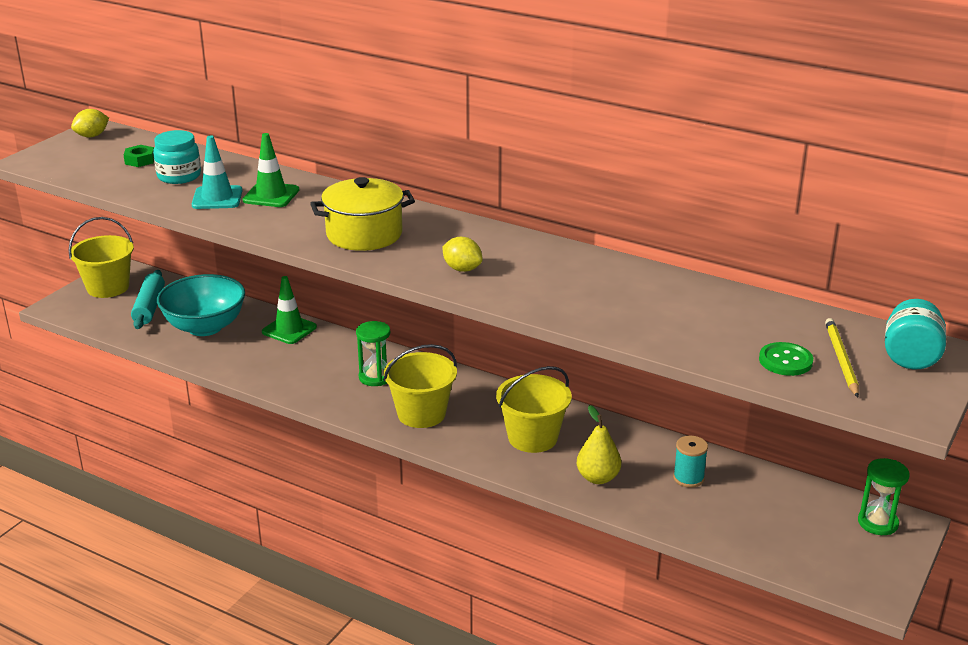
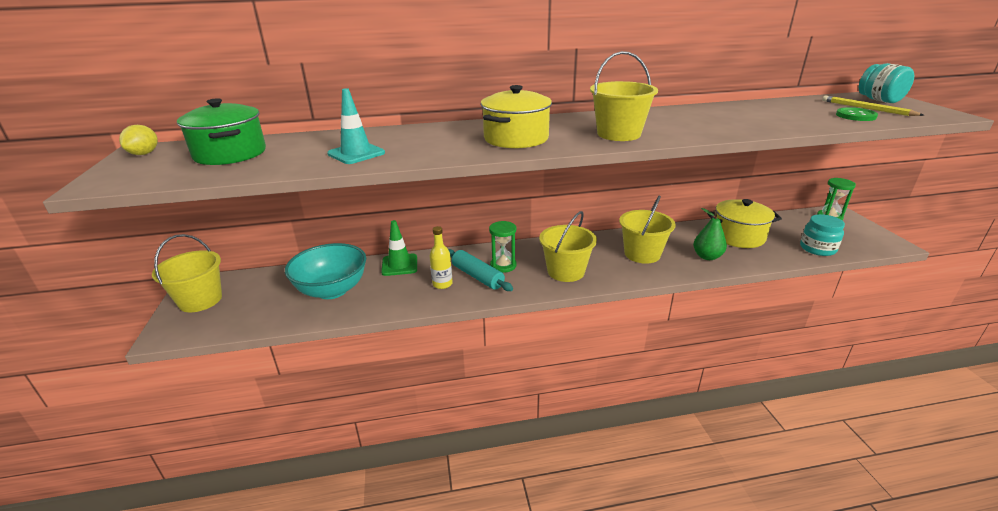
camera: 40 degrees left, 0 degrees up
green nut [124,145,154,167] -> green pot [177,98,266,165]
turquoise rolling pin [131,270,165,329] -> turquoise rolling pin moved to [448,249,513,291]
turquoise jar [153,130,201,184] -> turquoise jar moved to [800,214,845,256]
green traffic cone [242,133,299,207] -> none
yellow lemon [442,237,483,272] -> yellow bucket [590,51,658,141]
yellow pear [577,405,621,484] -> green pear [693,208,727,260]
turquoise spool [673,436,708,488] -> yellow pot [707,199,782,248]
none -> yellow bottle [429,226,452,289]

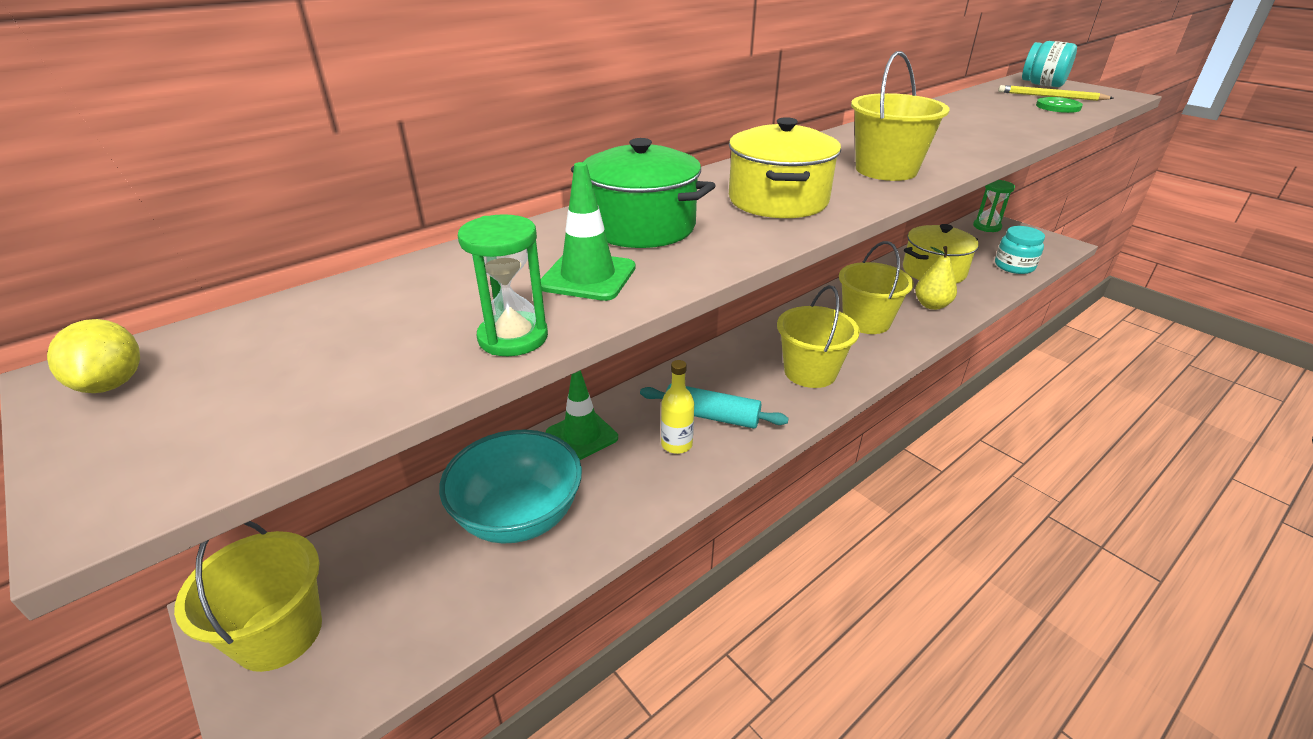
camera: 30 degrees left, 5 degrees up
green pot [177,98,266,165] -> green pot moved to [571,138,716,248]
turquoise traffic cone [327,88,385,164] -> green traffic cone [541,162,636,301]
green hourglass [489,221,517,273] -> green hourglass moved to [458,214,548,356]
green pear [693,208,727,260] -> yellow pear [915,246,957,310]

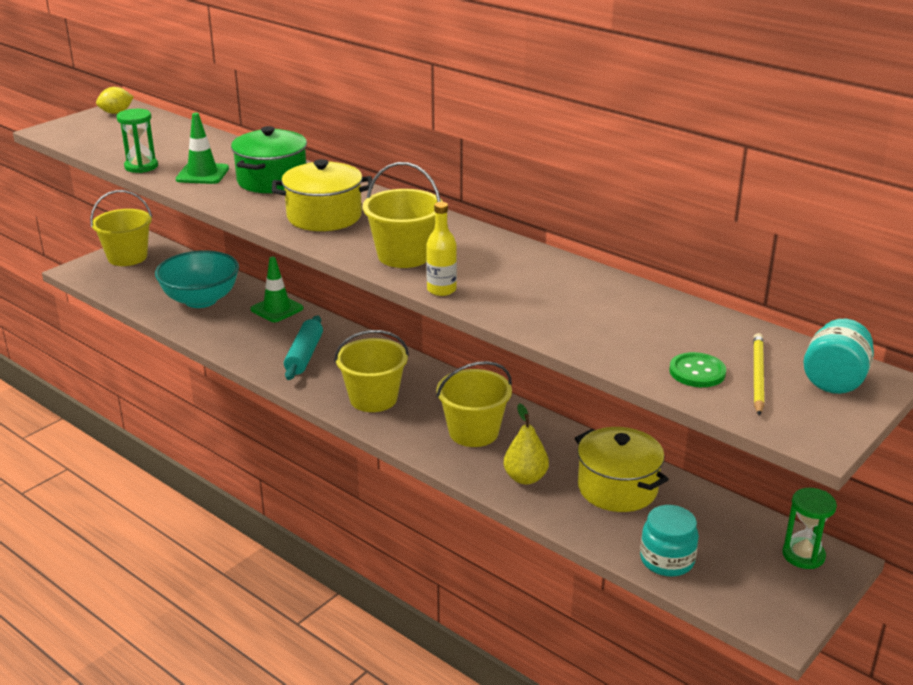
camera: 80 degrees right, 5 degrees down
yellow bottle [661,360,694,454] -> yellow bottle moved to [426,202,457,296]

